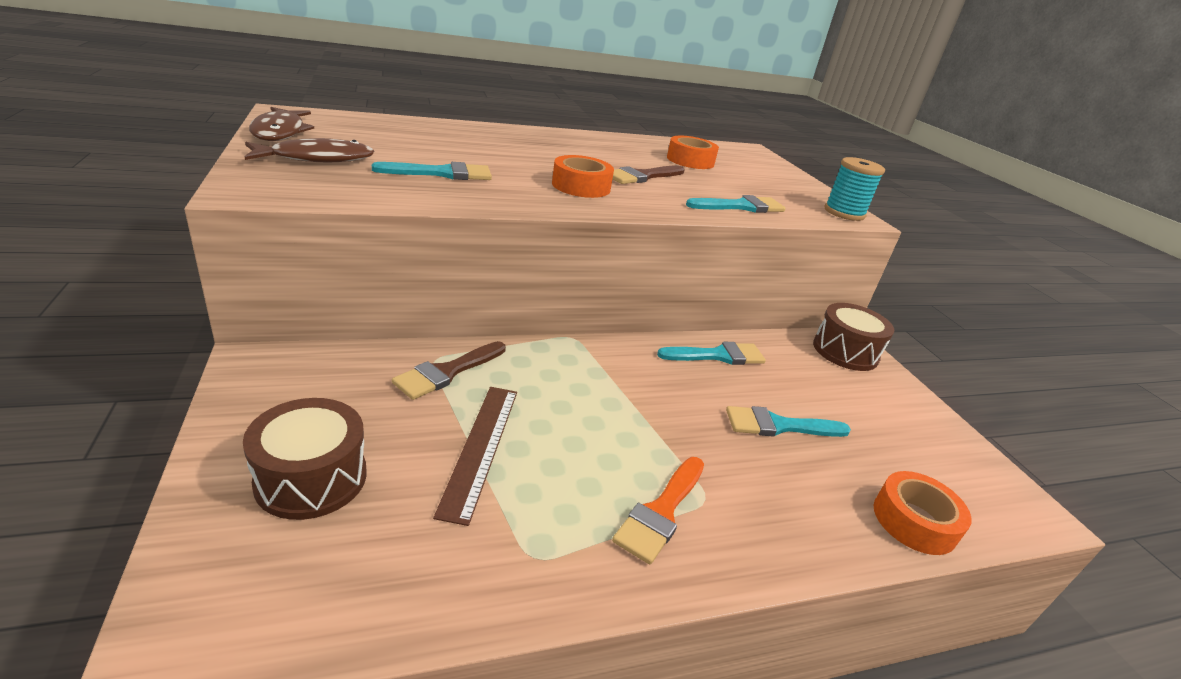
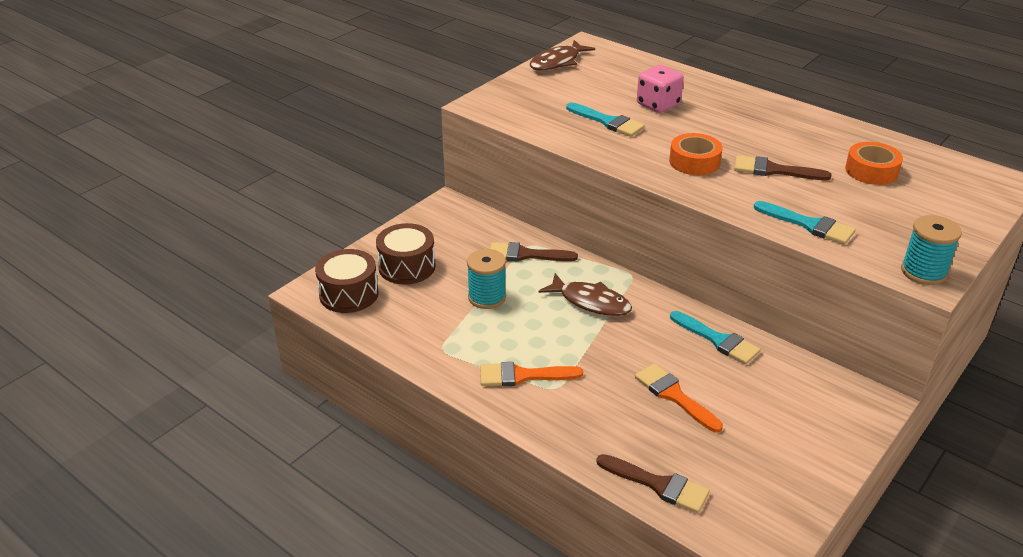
camera: 60 degrees right, 5 degrees up
brown fish [245,138,374,162] -> brown fish moved to [539,273,632,316]
brown ruler [433,387,517,526] -> turquoise spool [467,249,506,309]
turquoise brush [726,406,851,437] -> orange brush [635,363,723,432]
brown drum [813,303,894,371] -> brown drum moved to [315,249,379,313]
orange tape [874,471,972,555] -> brown brush [596,454,710,513]
none -> pink dice [637,65,684,113]

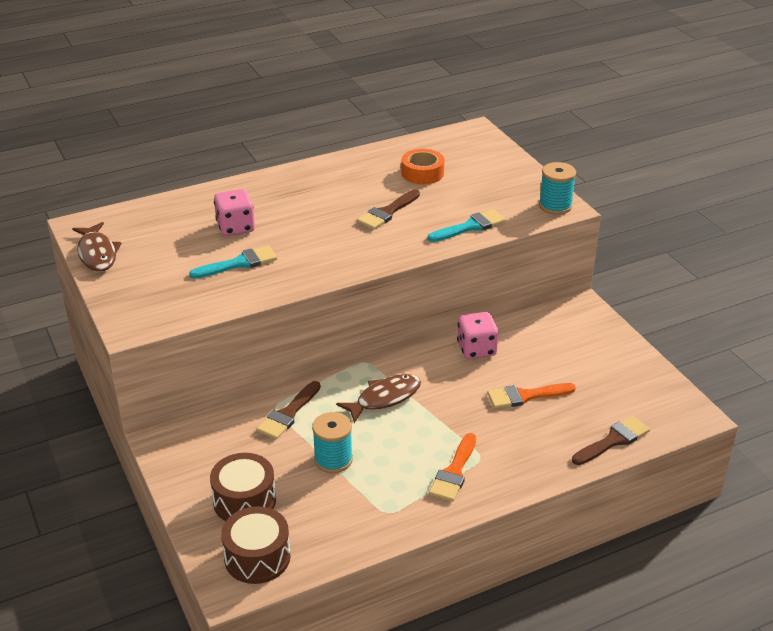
camera: 65 degrees left, 0 degrees up
orange tape [669,133,723,175] -> none
turquoise brush [670,311,761,364] -> pink dice [457,312,499,359]

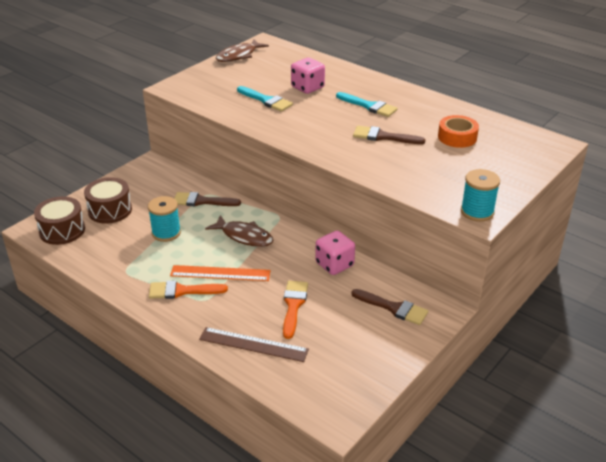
camera: 65 degrees right, 0 degrees up
turquoise brush [427,209,506,242] -> turquoise brush moved to [336,92,398,117]
orange brush [487,383,576,409] -> orange brush turned 45 degrees clockwise [283,281,308,339]
brown brush [572,416,650,465] -> brown brush moved to [351,289,428,325]
none -> orange ruler [170,265,271,281]
none -> brown ruler [199,327,309,362]

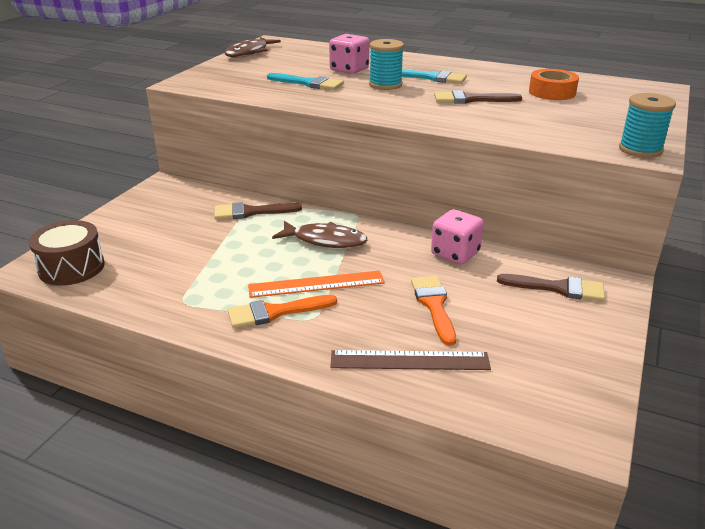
camera: 15 degrees left, 5 degrees down
brown drum [84,177,132,224] -> none
turquoise spool [148,196,181,242] -> turquoise spool moved to [369,39,404,90]

